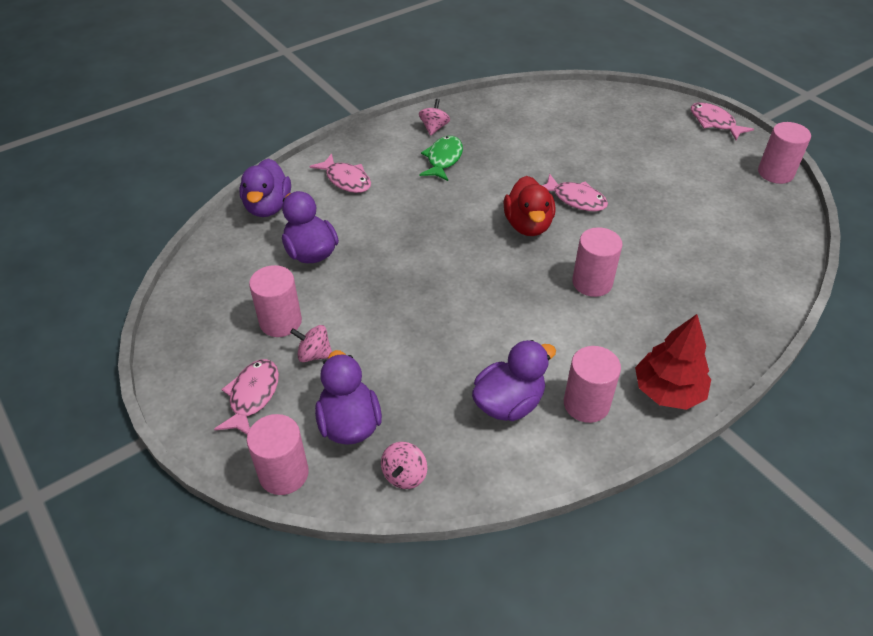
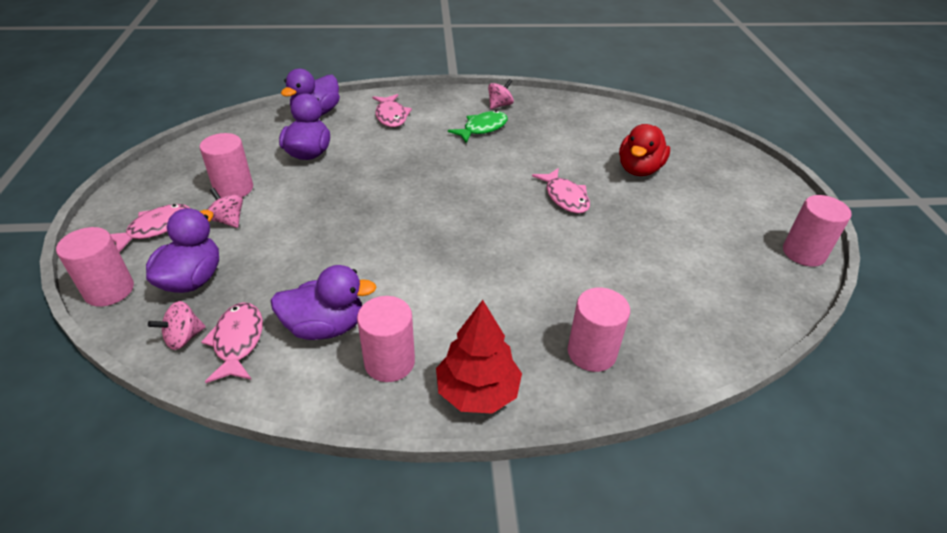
camera: 30 degrees right, 5 degrees down
red duck [504,176,555,236] -> red duck moved to [619,124,670,176]
pink cylinder [572,227,623,297] -> pink cylinder moved to [568,288,630,372]
pink fish [691,102,754,140] -> pink fish moved to [201,302,263,383]

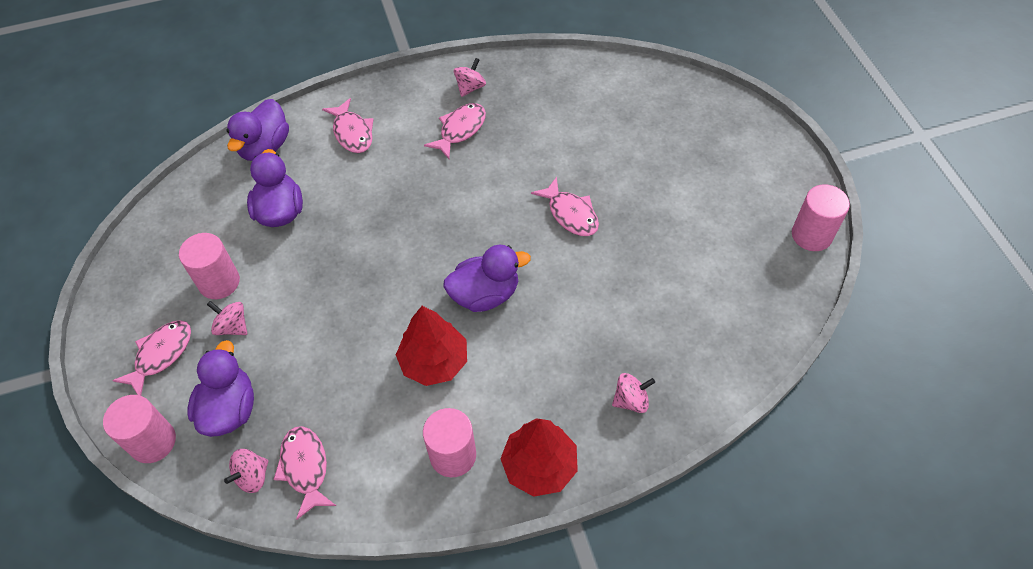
camera: 10 degrees left, 15 degrees up
purple duck [271,265,377,340] -> purple duck moved to [444,245,531,312]
green fish [448,111,508,143] -> pink fish [424,103,486,159]
pink cylinder [568,288,630,372] -> pink spinning top [612,373,655,413]
red duck [619,124,670,176] -> none
none -> red tree [396,306,467,386]

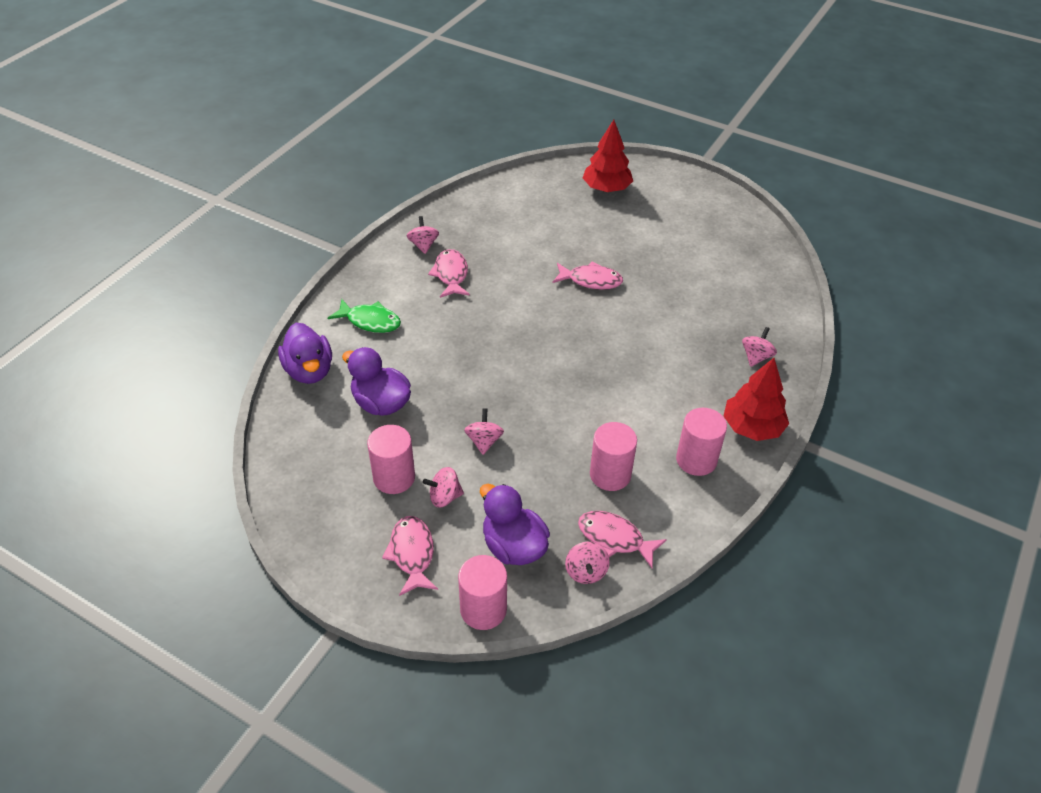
camera: 45 degrees left, 10 degrees down
pink fish [322,98,374,153] -> green fish [328,299,401,333]
red tree [396,306,467,386] -> red tree moved to [583,120,633,192]
purple duck [444,245,531,312] -> none
pink cylinder [792,185,850,251] -> pink cylinder moved to [590,422,637,491]
none -> pink spinning top [464,408,504,455]

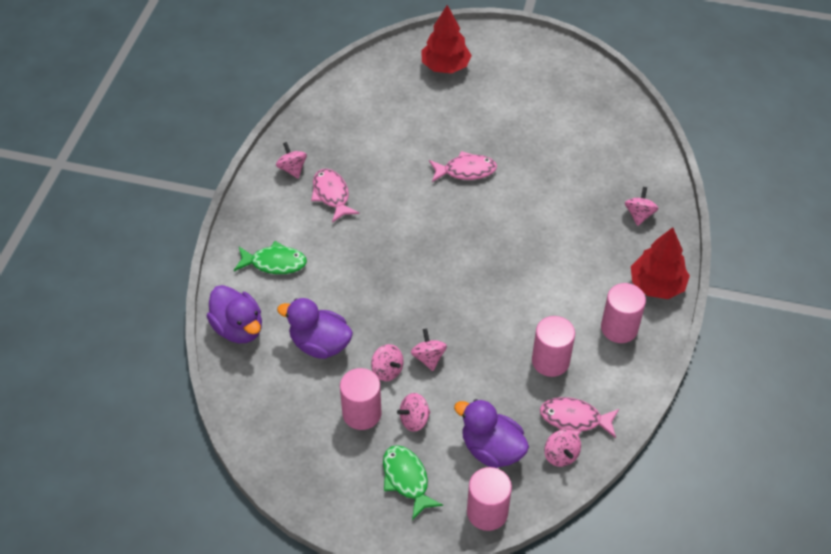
camera: 15 degrees left, 5 degrees up
pink fish [382,516,438,596] -> green fish [383,445,443,520]
none -> pink spinning top [371,344,404,381]

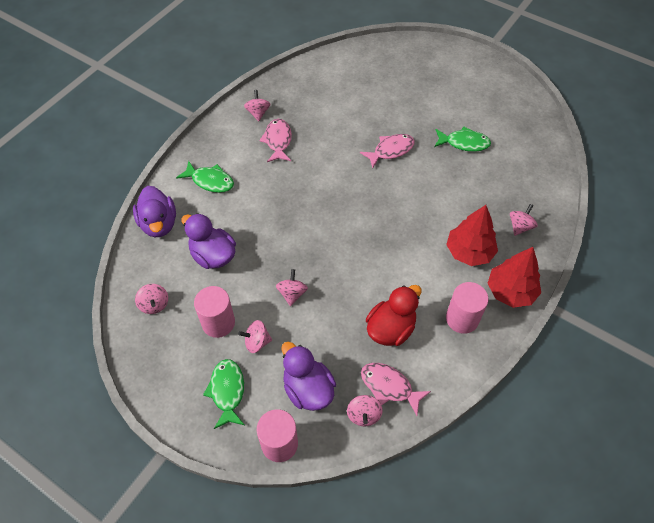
camera: 20 degrees right, 5 degrees up
pink spinning top [371,344,404,381] -> pink spinning top moved to [135,284,168,314]
red tree [421,5,472,73] -> red tree moved to [446,205,498,266]
pink fish [429,151,497,182] -> pink fish turned 45 degrees counterclockwise [360,134,415,168]
pink cylinder [532,316,575,377] -> red duck [366,285,421,346]
none -> green fish [434,127,491,152]

